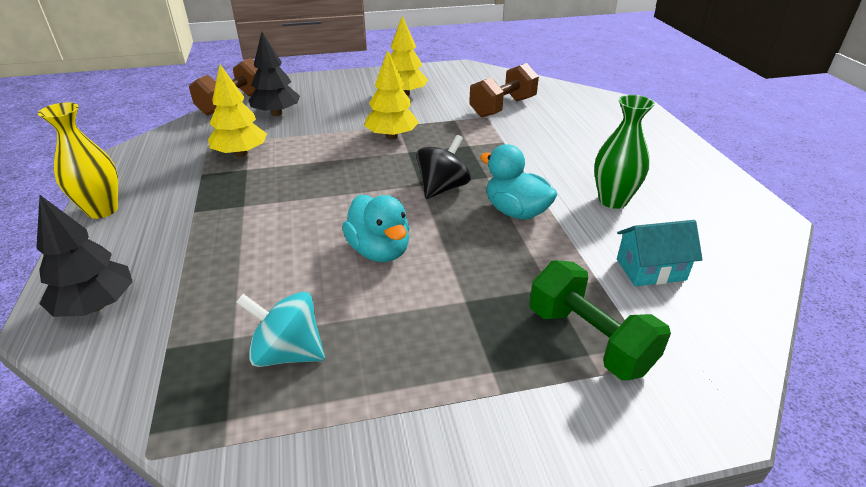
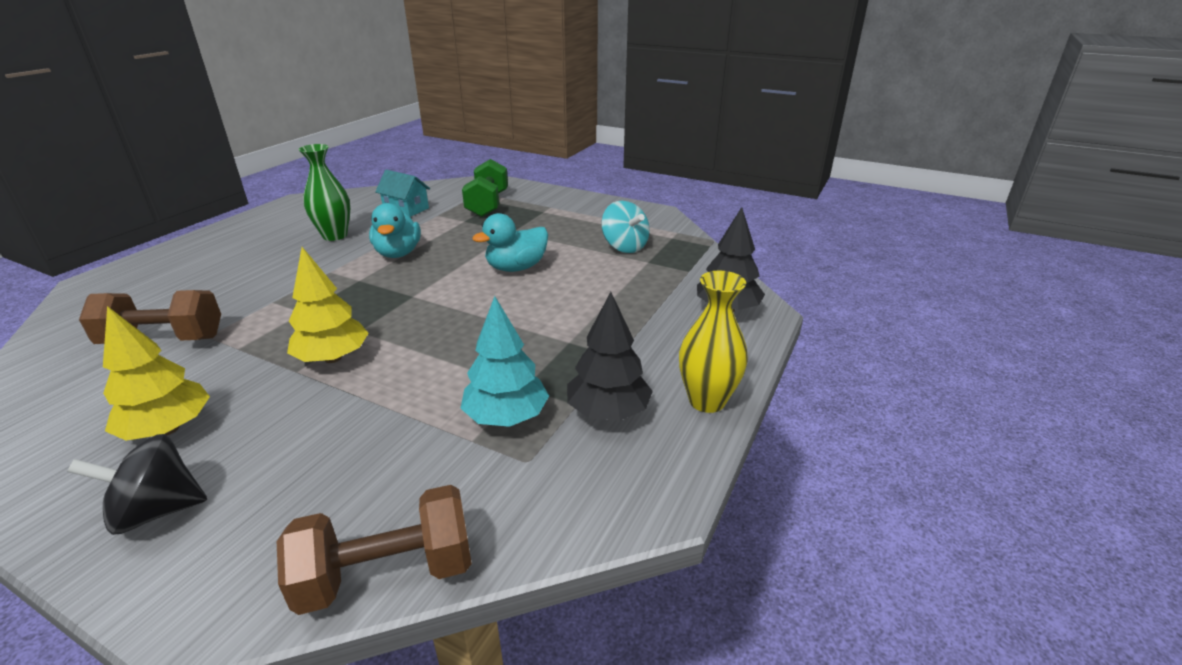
camera: 140 degrees left, 5 degrees down
yellow tree [208,65,267,157] -> turquoise tree [460,296,549,427]
black tree [248,32,300,116] -> black tree moved to [567,292,653,421]
turquoise duck [342,195,410,262] -> turquoise duck turned 135 degrees counterclockwise [472,213,548,272]
black spinning top [416,135,471,199] -> black spinning top moved to [67,434,207,535]

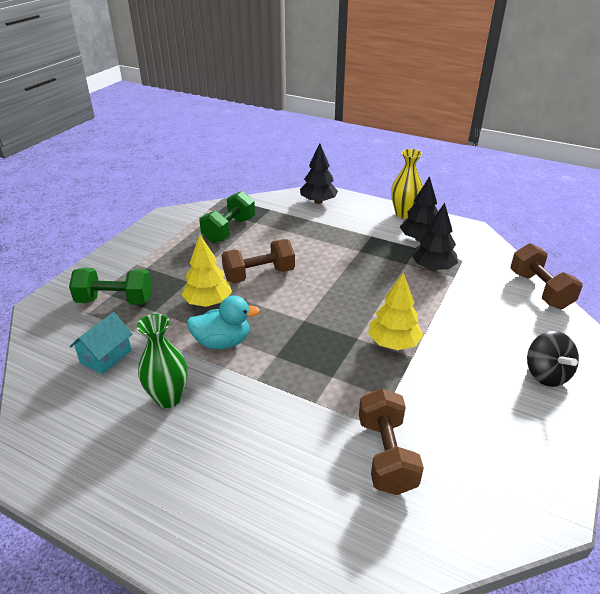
camera: 90 degrees left, 5 degrees up
yellow tree [103,306,210,441] -> yellow tree moved to [182,235,232,307]
turquoise tree [460,296,549,427] -> black tree [412,203,458,271]
turquoise duck [472,213,548,272] -> brown dumbbell [221,239,295,283]
turquoise spinning top [601,201,650,253] -> green dumbbell [199,191,255,243]

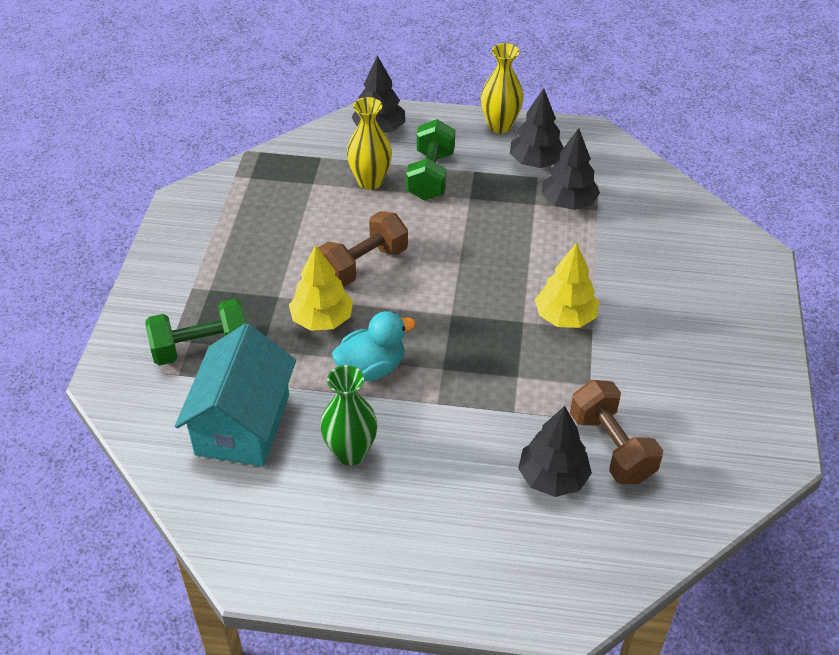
camera: 20 degrees left, 10 degrees up
turquoise house [70,312,132,374] -> turquoise house [175,323,296,467], size x1.82
green dumbbell [199,191,255,243] -> green dumbbell moved to [406,119,455,200]
brown dumbbell [511,243,583,309] -> none
black spinning top [527,331,579,387] -> none
none -> yellow vase [347,97,392,190]
none -> black tree [518,406,592,497]

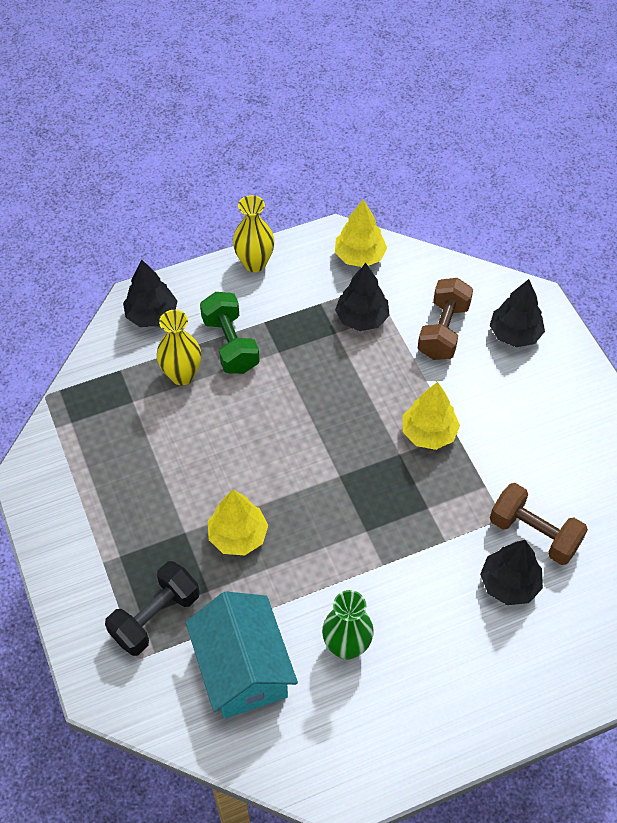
camera: 30 degrees left, 10 degrees up
green dumbbell [145,299,247,366] -> black dumbbell [105,561,199,656]
brown dumbbell [318,211,408,287] -> brown dumbbell moved to [418,278,473,360]
turquoise duck [332,311,416,381] -> none
black tree [510,88,564,168] -> black tree moved to [490,279,545,347]
none -> yellow tree [335,199,387,267]

